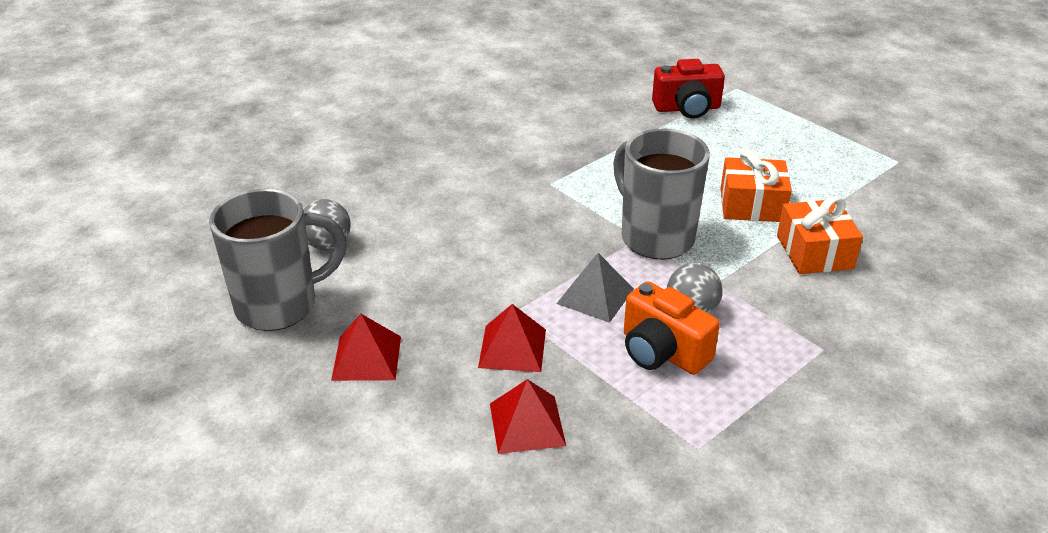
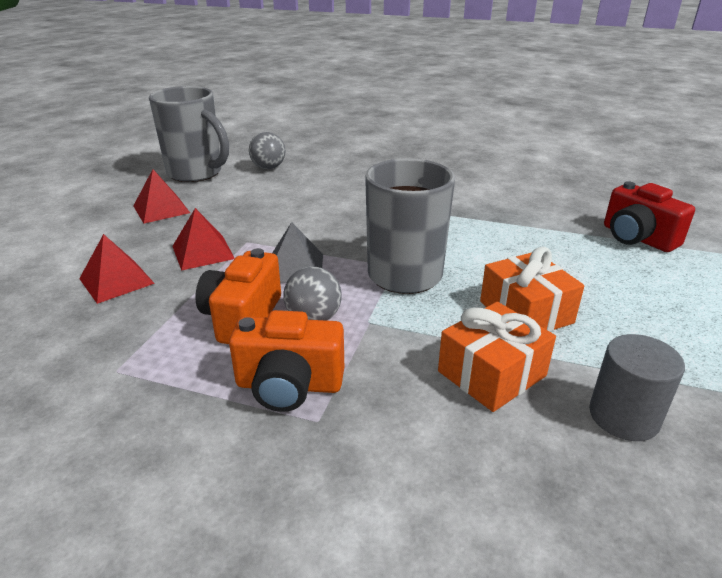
camera: 60 degrees right, 5 degrees down
none -> orange camera [229,310,344,412]
none -> grey cylinder [589,334,685,441]

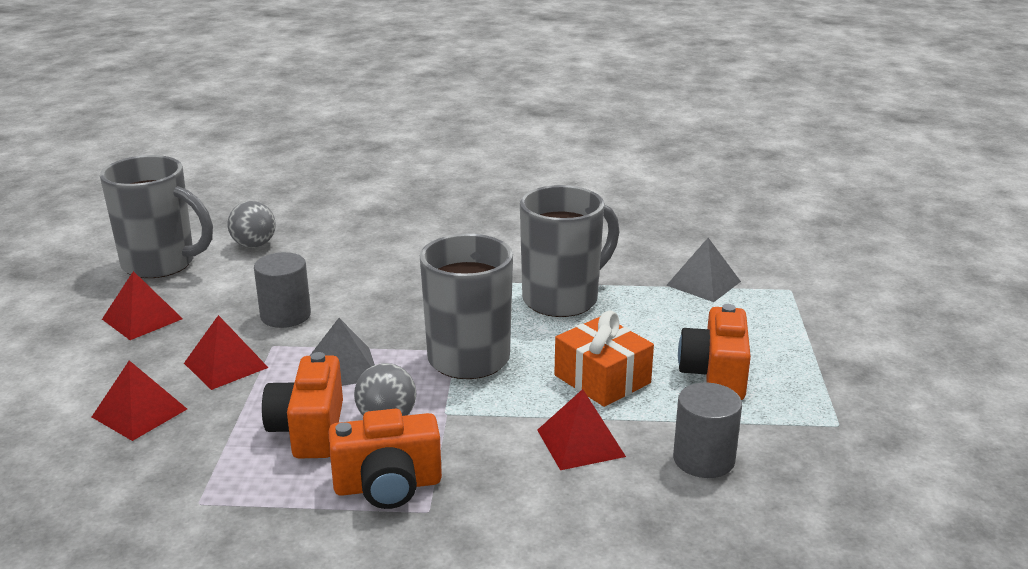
camera: 15 degrees left, 5 degrees down
orange gift [438,302,556,412] -> red pyramid [537,389,626,470]
red camera [604,181,695,252] -> grey pyramid [666,238,741,302]
none -> grey cylinder [254,252,311,328]
none -> grey mug [520,185,619,317]
none -> orange camera [678,304,751,400]

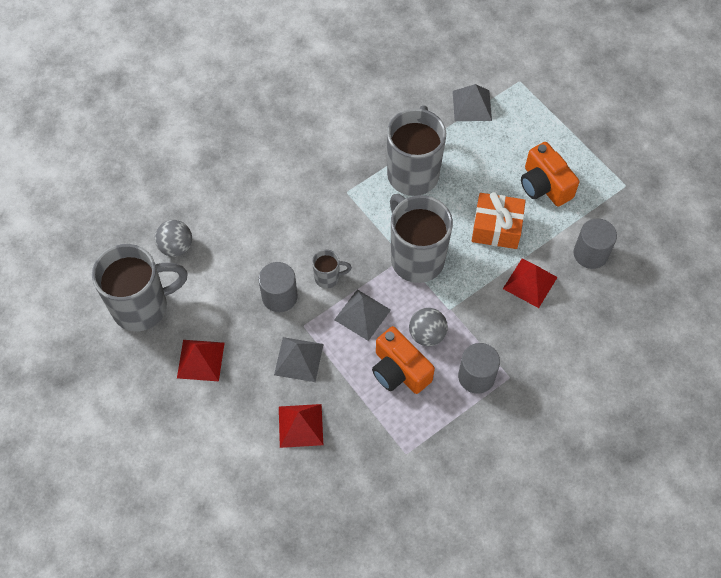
camera: 40 degrees left, 35 degrees up
red pyramid [184,315,268,390] -> grey pyramid [274,337,324,382]
orange camera [328,409,442,509] -> grey cylinder [458,343,500,394]
none -> grey mug [312,249,352,288]

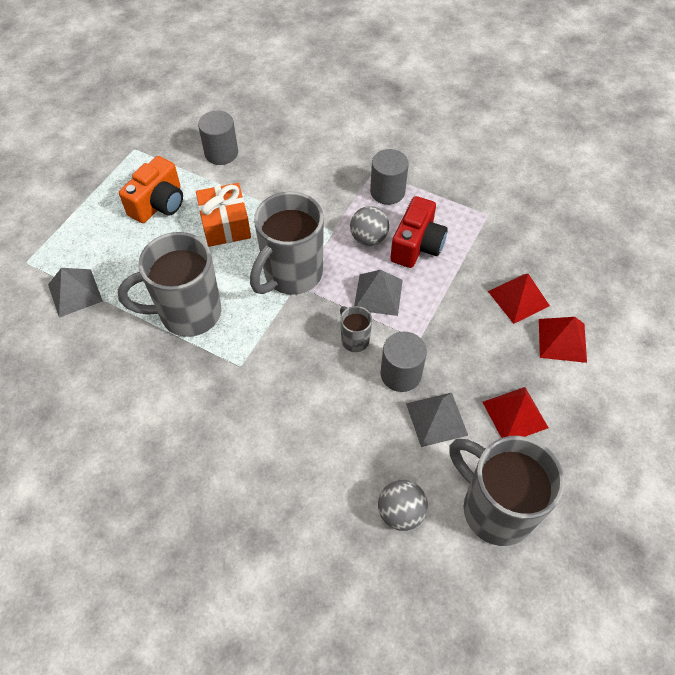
camera: 115 degrees left, 5 degrees down
grey pyramid [274,337,324,382] -> grey pyramid moved to [406,393,468,447]
orange camera [372,326,435,394] -> red camera [390,196,448,268]
red pyramid [503,259,558,308] -> red pyramid moved to [539,317,587,363]

